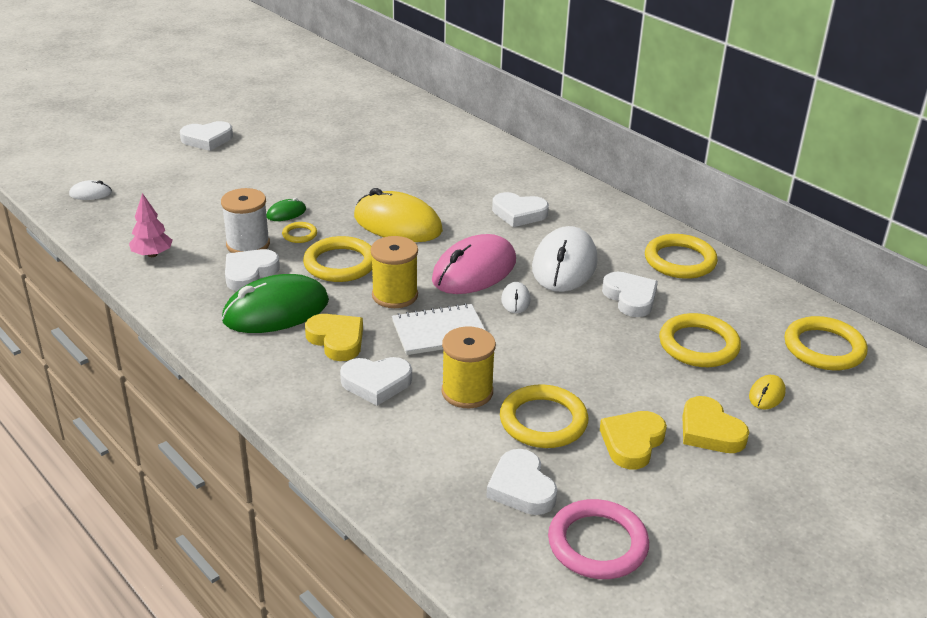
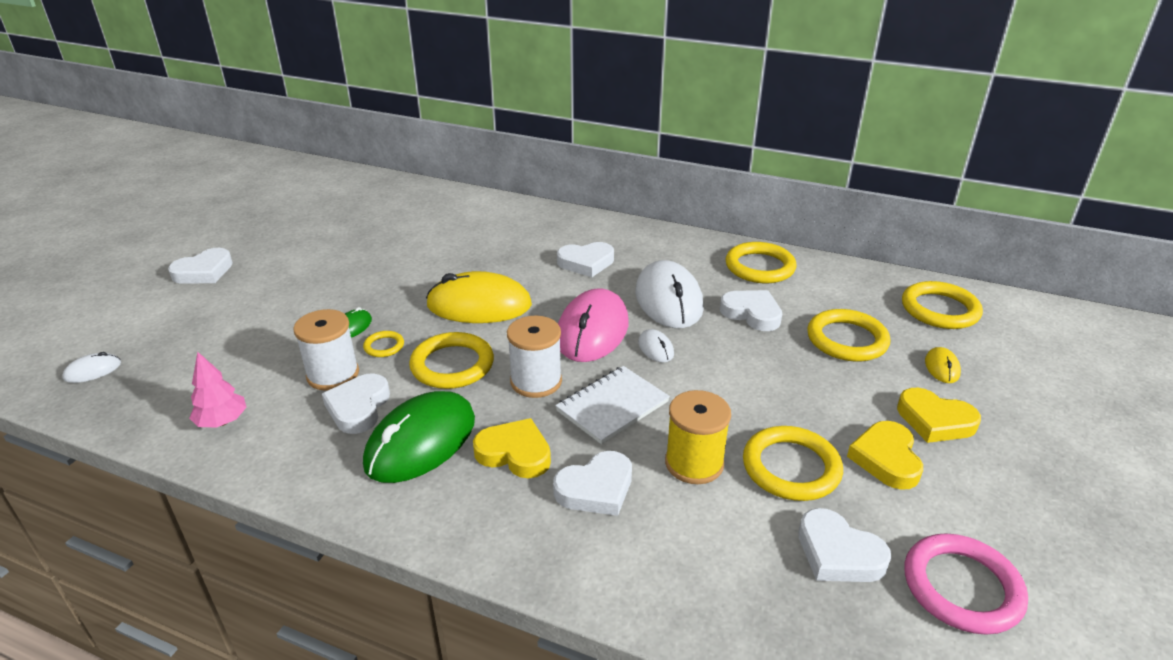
camera: 25 degrees left, 0 degrees up
yellow spool [371,236,418,308] -> white spool [507,316,562,398]

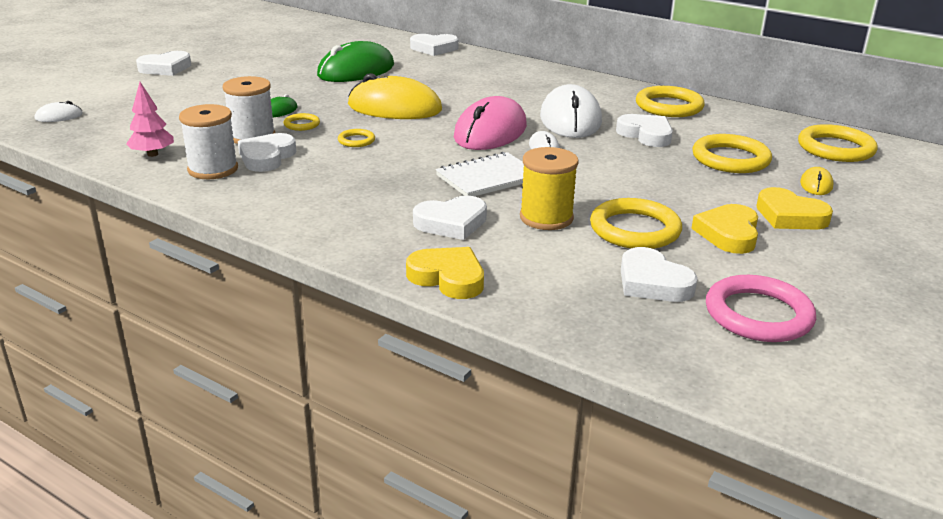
camera: 10 degrees right, 5 degrees down
green mouse [363,391,475,483] -> green mouse moved to [317,41,394,82]
yellow ring [409,332,494,389] -> yellow ring [338,129,375,147], size x0.50
yellow heart [473,418,551,478] -> yellow heart moved to [406,247,484,299]
white spool [507,316,562,398] -> white spool moved to [179,104,238,179]
white heart [557,242,614,277] -> white heart moved to [410,34,459,56]

